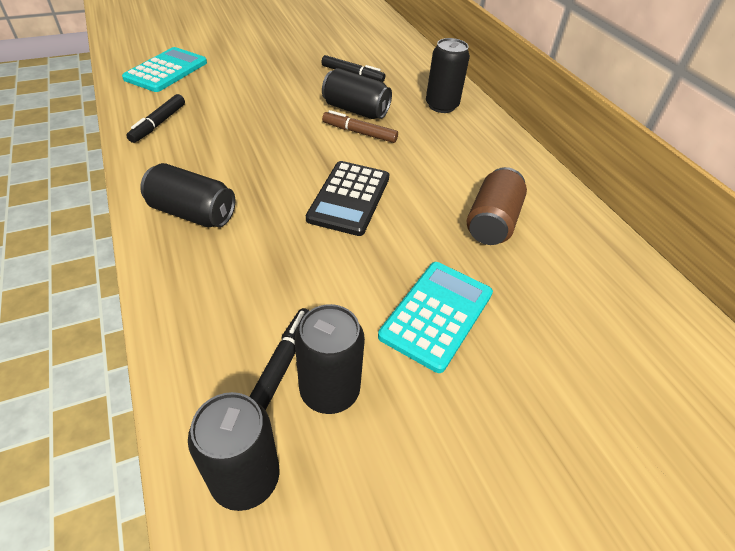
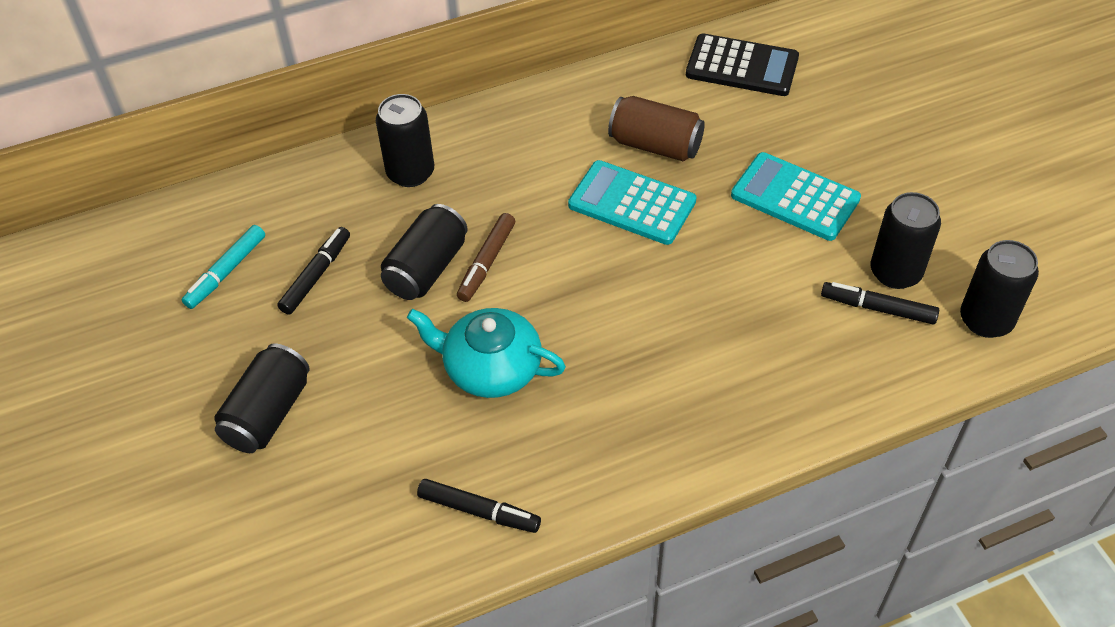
camera: 85 degrees left, 5 degrees up
turquoise calculator [122,47,207,92] -> turquoise calculator moved to [568,160,697,245]
black can [140,163,235,227] -> black can moved to [214,343,310,453]
black calculator [306,161,389,236] -> black calculator moved to [686,33,799,96]
none -> turquoise marker [182,225,265,309]
none -> turquoise teapot [407,308,566,398]

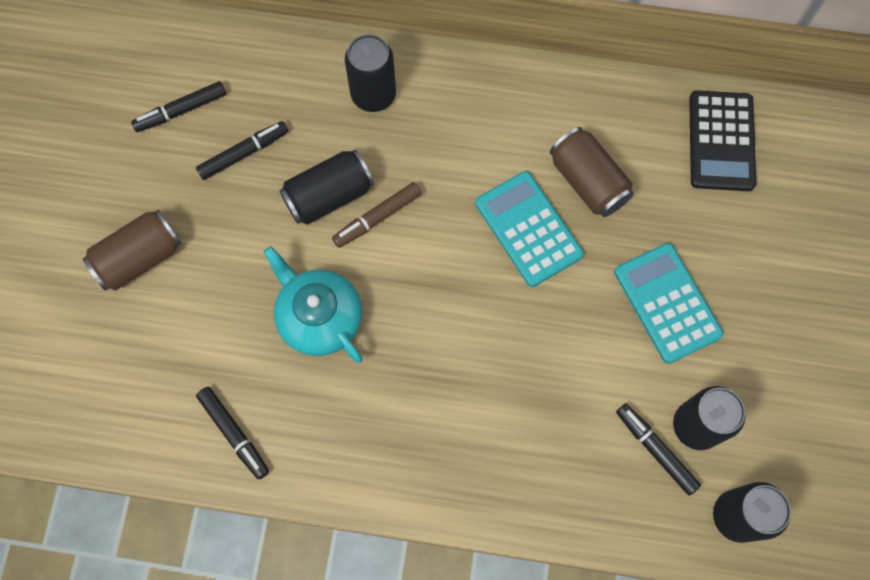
camera: 30 degrees right, 20 degrees up
turquoise marker [182,225,265,309] -> black marker [131,81,226,132]
black can [214,343,310,453] -> brown can [83,210,182,291]
black calculator [686,33,799,96] -> black calculator turned 45 degrees clockwise [689,90,756,191]

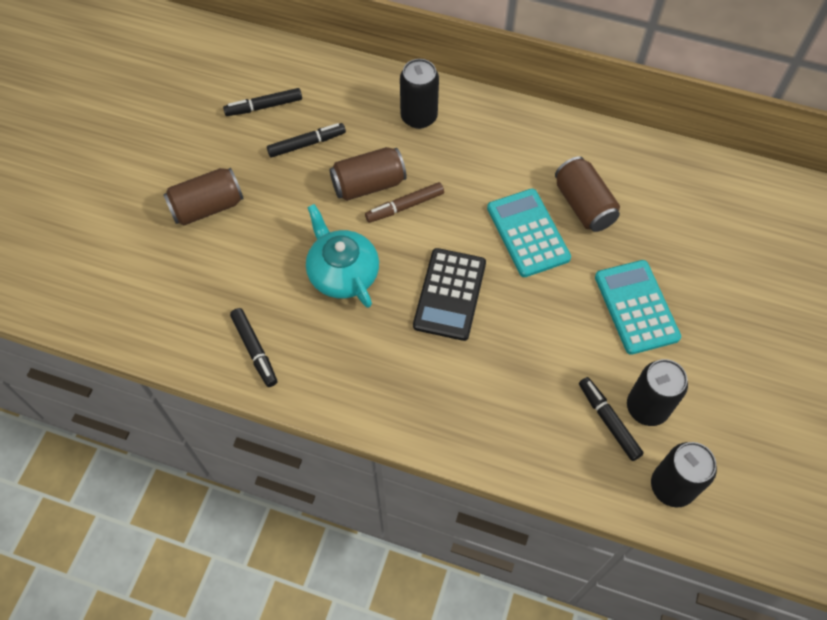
camera: 10 degrees right, 10 degrees down
black can [279,150,374,225] -> brown can [329,147,407,201]
black calculator [689,90,756,191] -> black calculator moved to [413,248,486,341]

